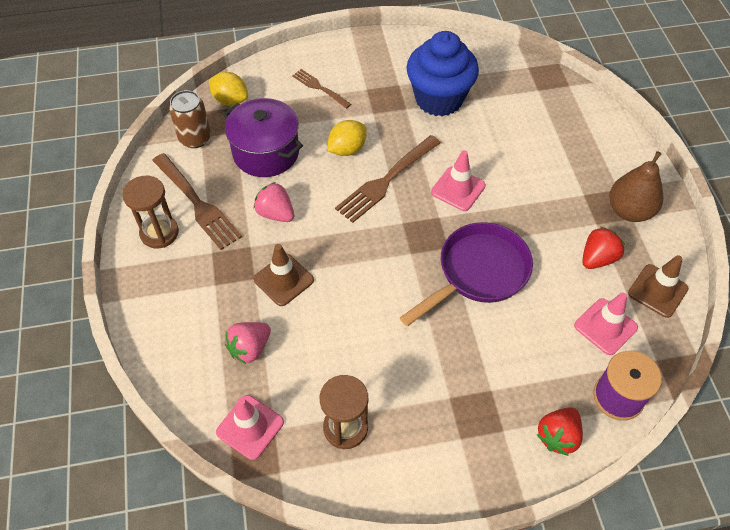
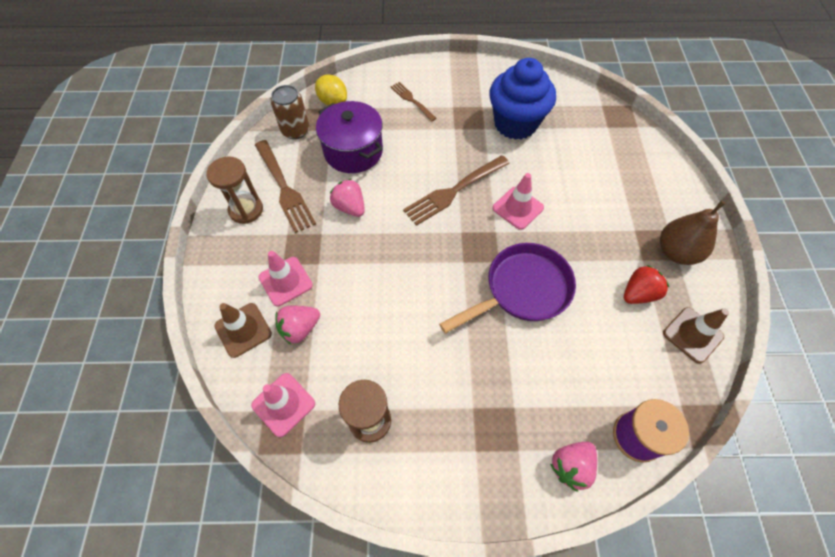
camera: 10 degrees right, 5 degrees up
brown traffic cone [253,244,314,306] -> brown traffic cone moved to [214,303,272,358]
yellow lemon [327,120,366,156] -> none
red strawberry [537,407,583,456] -> pink strawberry [550,442,597,492]
pink traffic cone [574,293,638,355] -> pink traffic cone moved to [258,251,313,306]

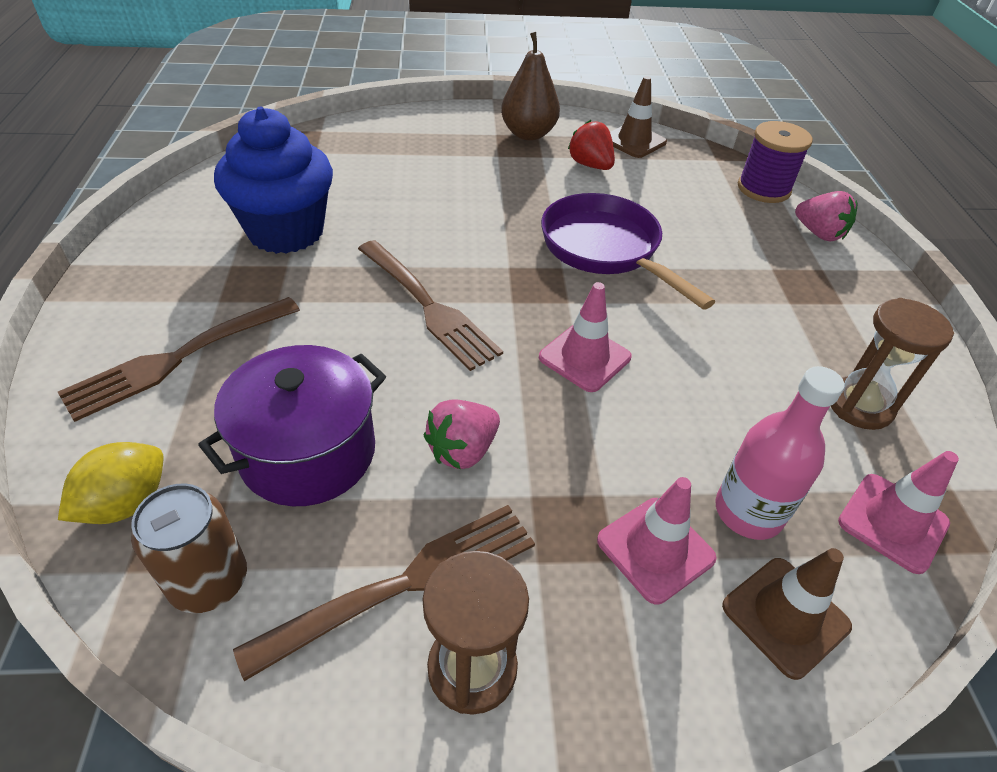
camera: 95 degrees left, 15 degrees down
pink strawberry [275,306,320,344] -> pink bottle [715,366,845,540]
brown fork [390,82,437,122] -> brown fork [58,297,300,422], size x1.71
pink traffic cone [492,173,544,230] -> pink traffic cone moved to [539,282,632,392]

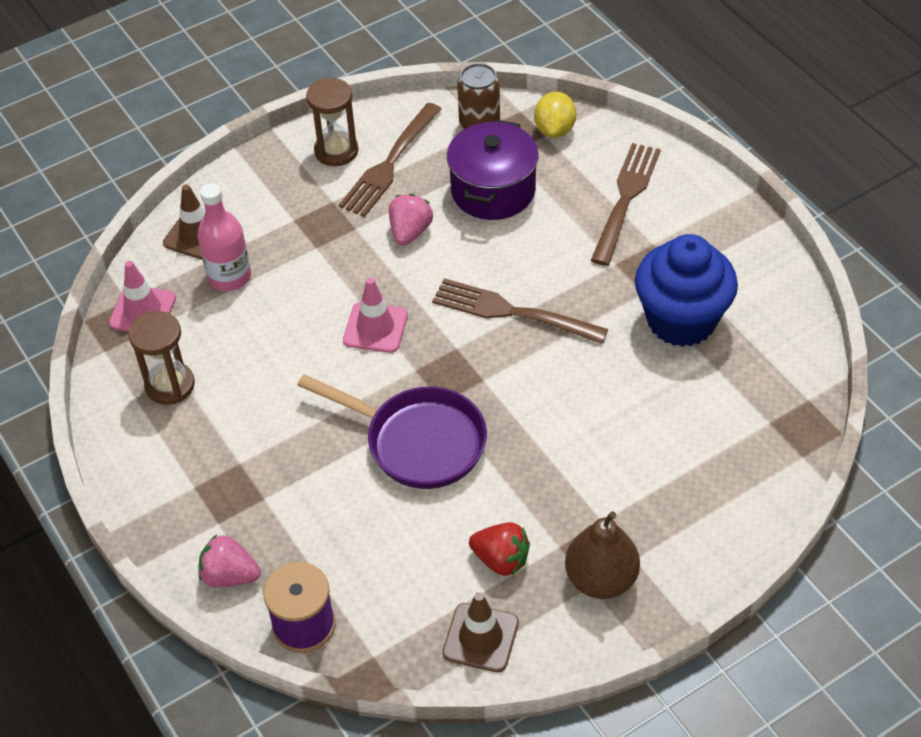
camera: 155 degrees right, 5 degrees up
pink traffic cone [597,477,717,604] -> none

